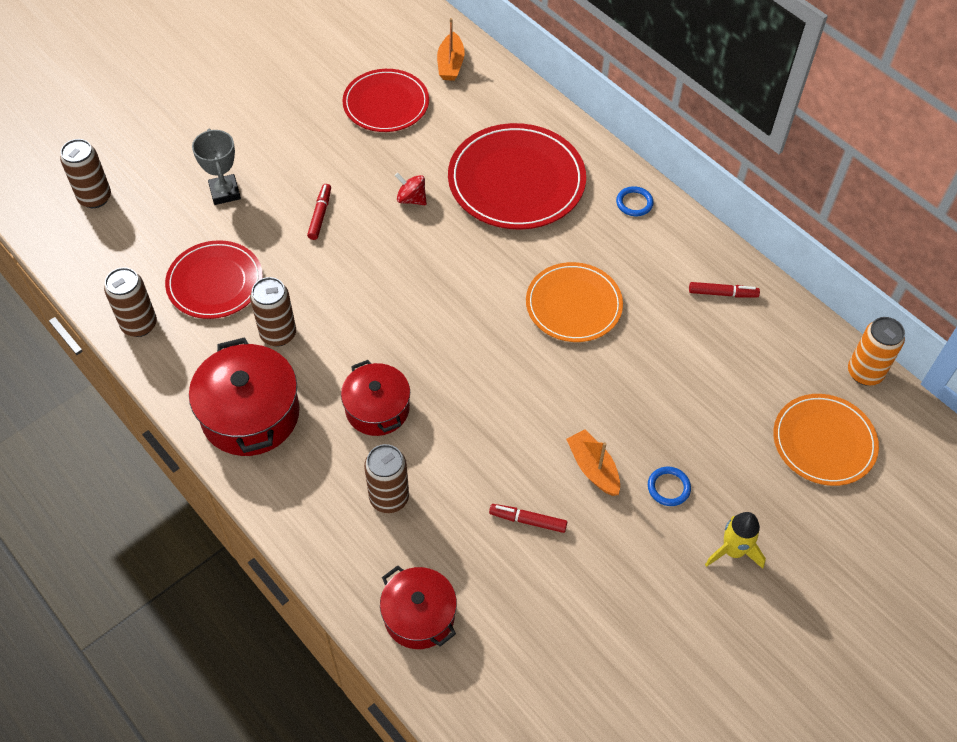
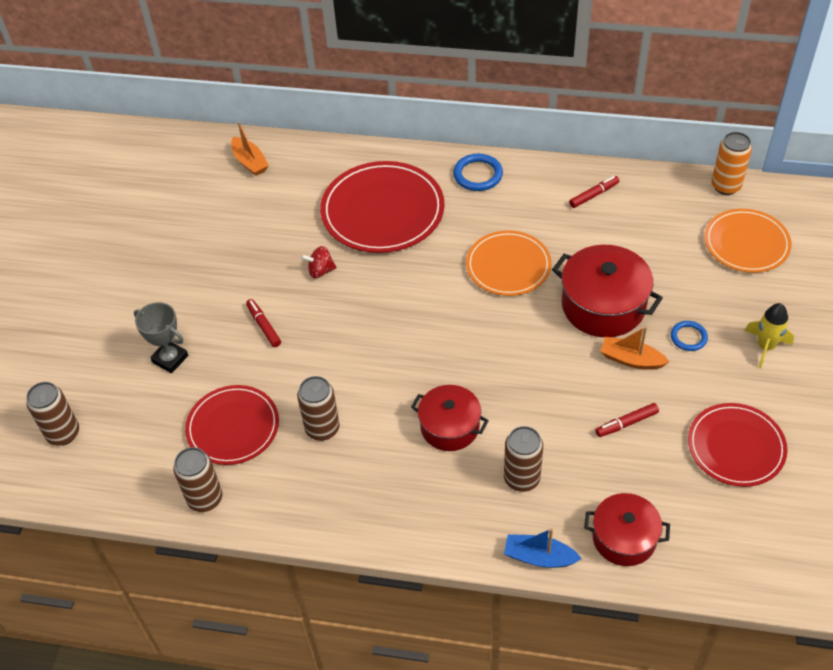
camera: 35 degrees left, 5 degrees down
red pot [189,337,300,456] -> red pot moved to [552,245,663,337]
red plate [342,69,429,132] -> red plate moved to [688,403,787,487]
blue ring [616,186,654,216] -> blue ring [453,154,503,191], size x1.53
none -> blue boat [504,528,582,568]

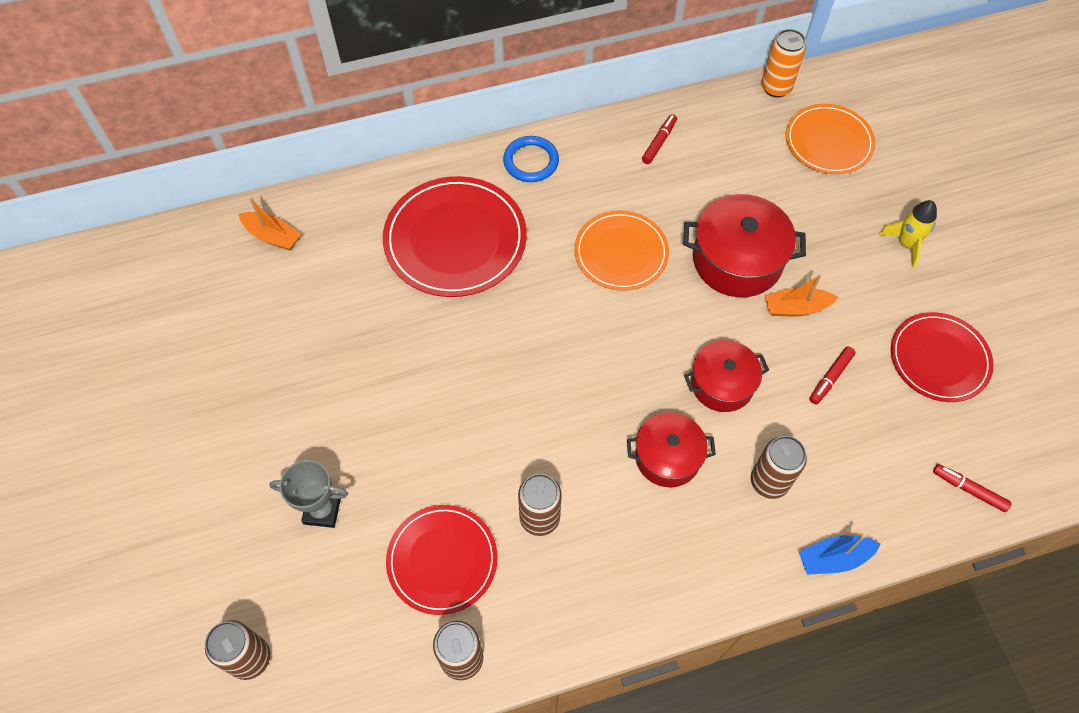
camera: 30 degrees left, 10 degrees up
red marker [246,299,281,347] -> red marker moved to [933,464,1012,512]
red spinning top [301,246,337,278] -> none
red pot [584,493,670,566] -> red pot moved to [684,340,769,412]
blue ring [671,321,708,351] -> none

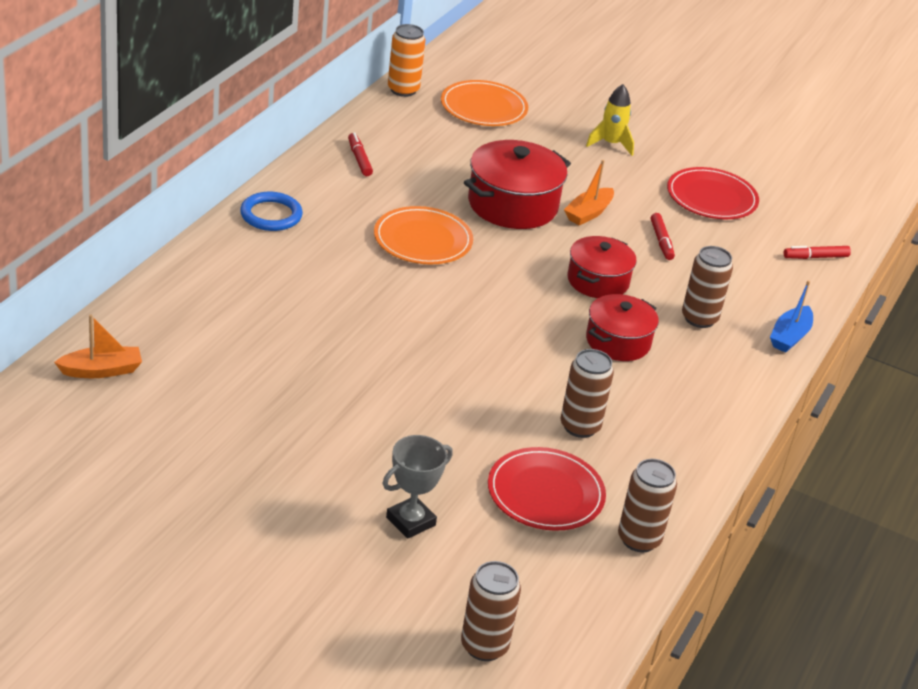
camera: 50 degrees left, 25 degrees down
red plate [383,176,527,297] -> none

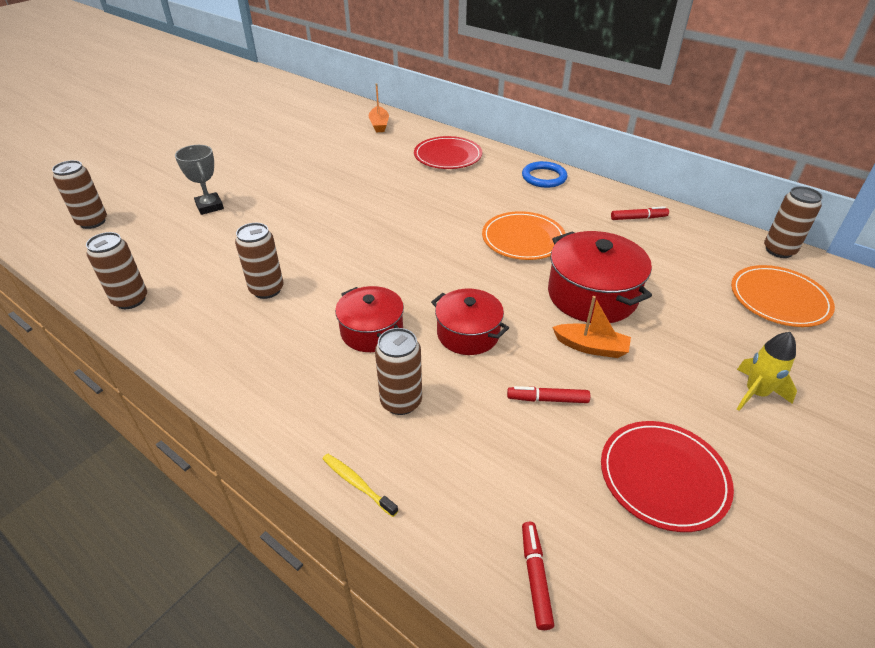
camera: 105 degrees right, 5 degrees up
orange can [388,24,425,97] -> brown can [764,186,823,258]
red plate [488,447,606,531] -> red plate moved to [414,136,482,169]
orange boat [564,160,614,225] -> orange boat turned 150 degrees clockwise [552,296,631,358]
blue boat [770,281,813,353] -> yellow toothbrush [323,454,398,517]

